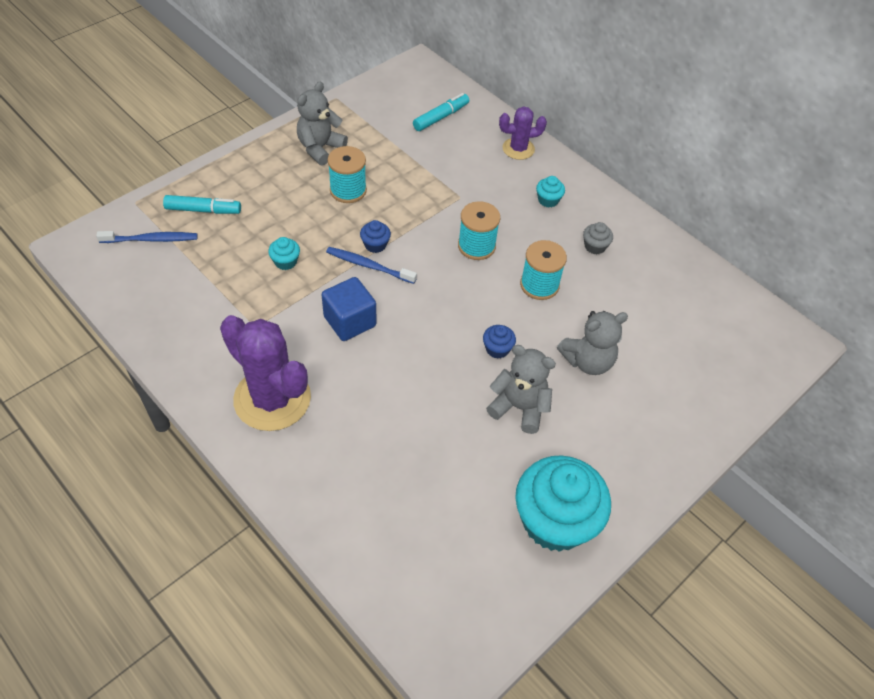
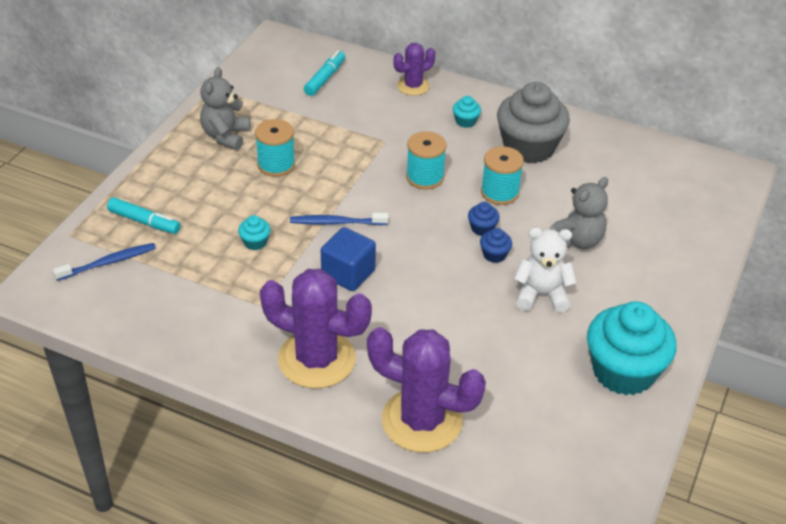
camera: 20 degrees left, 10 degrees down
turquoise marker [163,195,241,214] -> turquoise marker turned 45 degrees clockwise [107,197,181,234]
blue cupcake [360,220,391,253] -> blue cupcake moved to [468,202,500,236]
grey teddy bear [486,345,556,434] -> white teddy bear [514,228,577,313]
grey cupcake [583,222,613,255] -> grey cupcake [497,82,570,164], size x2.46
none -> purple cactus [367,327,486,453]

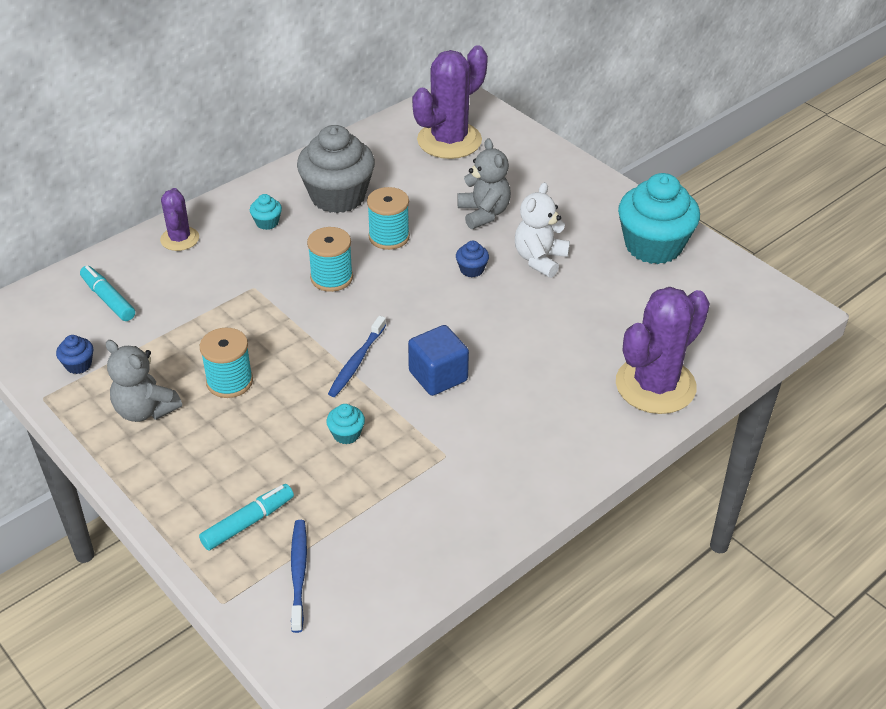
camera: 65 degrees left, 0 degrees up
purple cactus [260,269,372,388] -> purple cactus moved to [412,45,488,159]
blue cupcake [468,202,500,236] -> blue cupcake moved to [56,335,93,374]

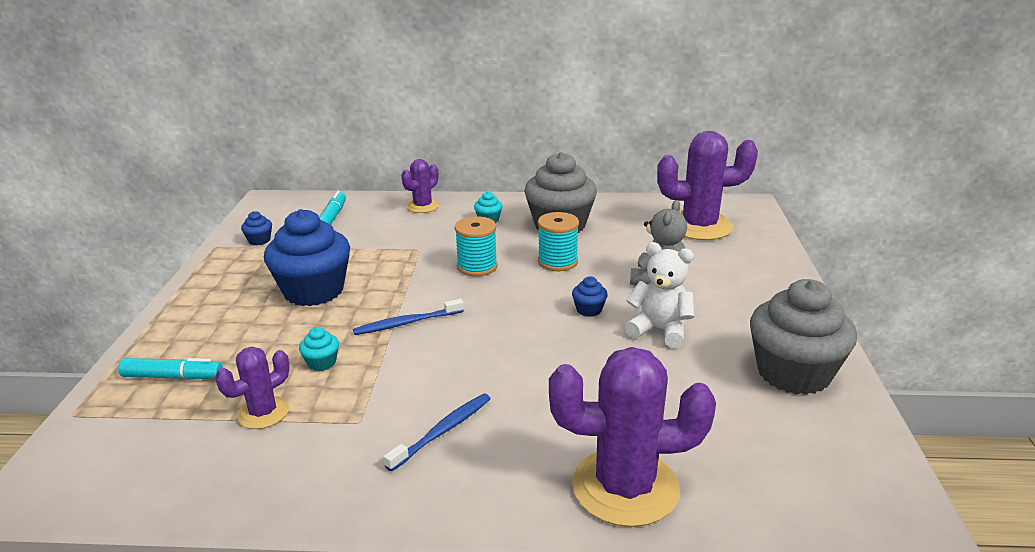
camera: 45 degrees right, 15 degrees down
grey teddy bear [106,340,182,422] -> none
turquoise spool [200,328,253,398] -> blue cupcake [264,209,350,306]
blue toothbrush [291,520,307,633] -> blue toothbrush moved to [384,394,491,472]
blue cube [408,325,469,396] -> none
white teddy bear [515,182,570,278] -> white teddy bear turned 45 degrees clockwise [625,242,694,348]
turquoise cupcake [618,173,700,264] -> grey cupcake [750,279,857,395]
none -> purple cactus [215,347,290,429]

